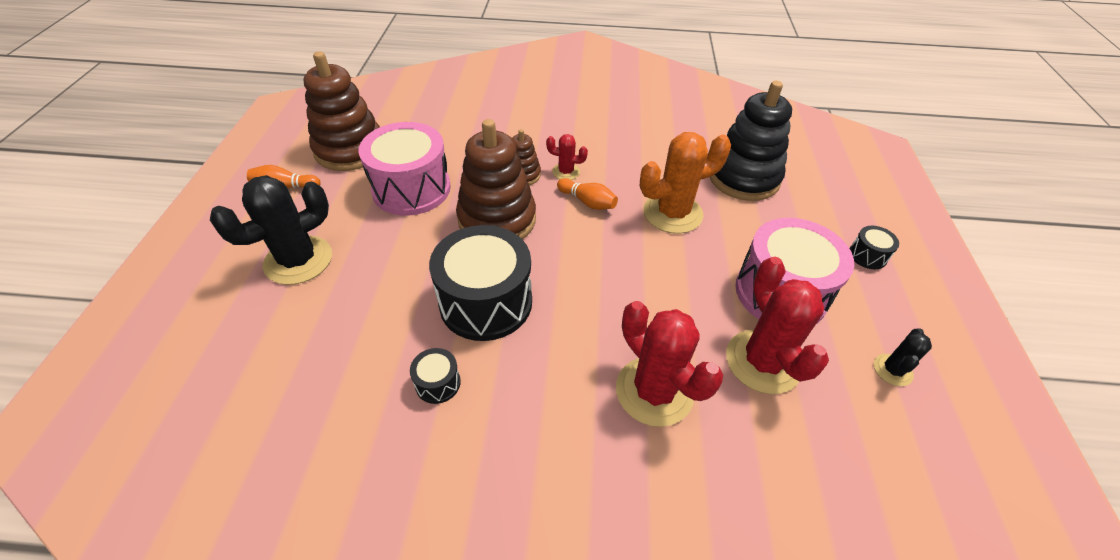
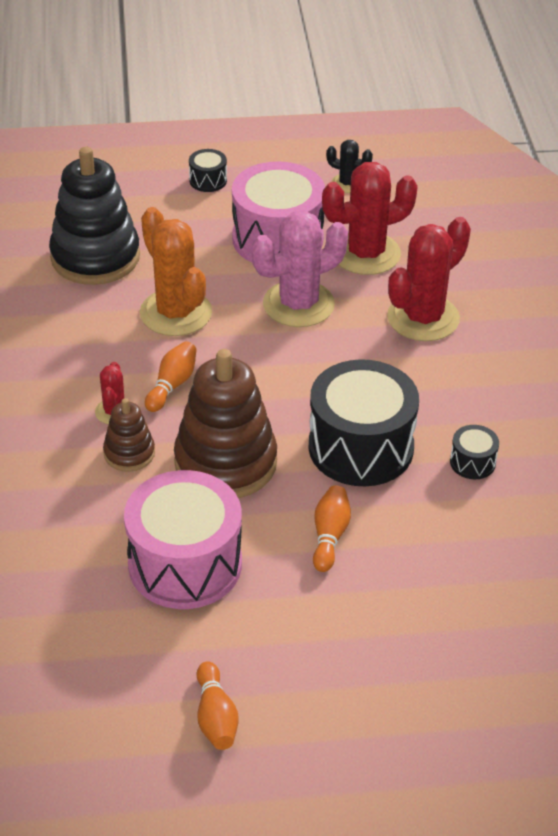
camera: 100 degrees left, 5 degrees down
black cactus [210,175,332,285] -> none
brown stacking toy [304,51,380,171] -> none
none -> pink cactus [252,211,348,327]
none -> orange bowling pin [313,485,351,572]

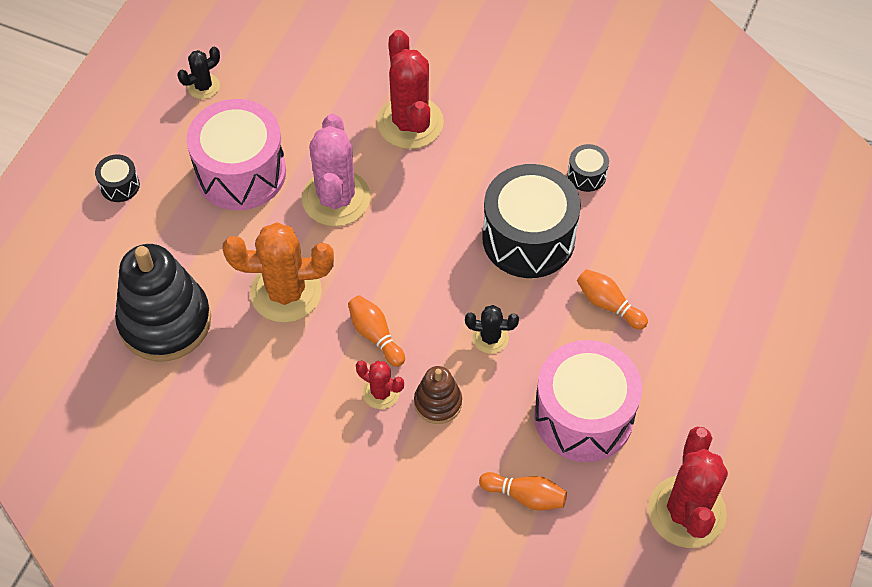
camera: 60 degrees left, 15 degrees up
brown stacking toy [174,349,277,498] -> black cactus [465,305,519,354]
orange bowling pin [197,661,238,750] -> orange bowling pin moved to [479,472,567,511]
red cactus [322,162,418,275] -> red cactus moved to [648,427,728,548]

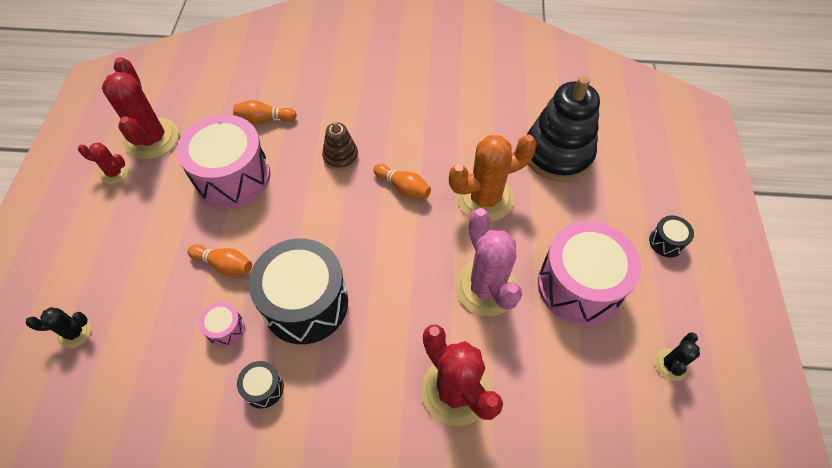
camera: 160 degrees right, 0 degrees up
red cactus [356,361,404,409] -> red cactus moved to [78,142,129,184]
black cactus [465,305,519,354] -> black cactus moved to [26,307,92,348]
none -> pink drum [199,302,245,347]

